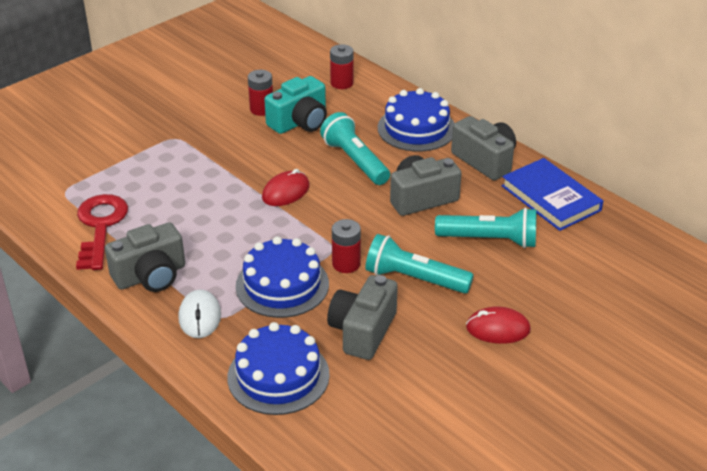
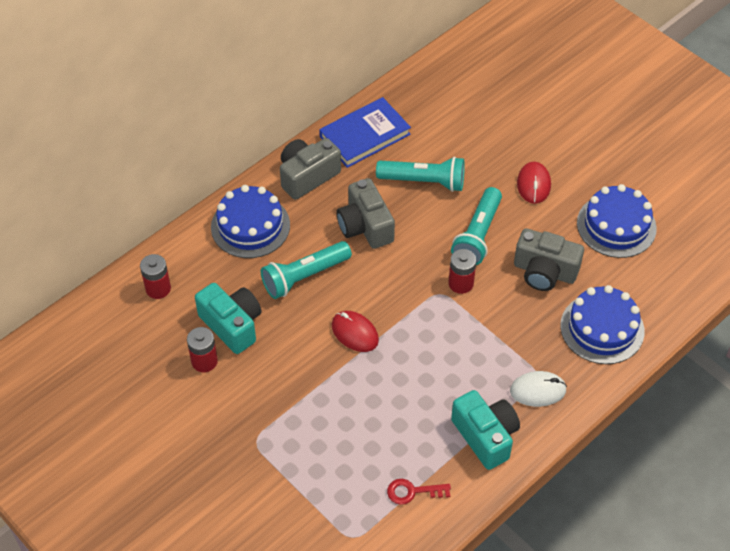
camera: 90 degrees left, 15 degrees up
red key [76,194,128,270] -> red key [387,479,451,505], size x0.54
grey camera [105,222,185,292] -> turquoise camera [451,390,520,470]
blue cake [236,236,329,318] -> blue cake moved to [577,184,657,258]
turquoise flashlight [435,207,536,248] -> turquoise flashlight turned 90 degrees clockwise [376,157,465,192]

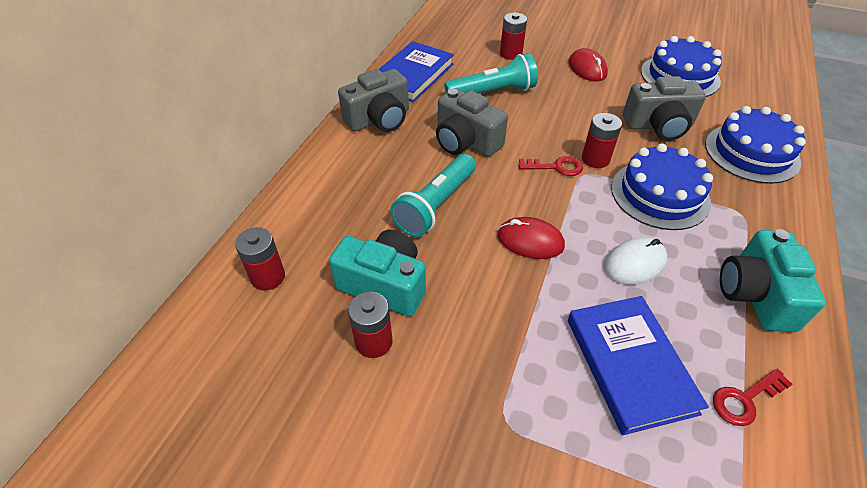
camera: 25 degrees left, 5 degrees down
blue cake [211,185,290,258] -> blue cake moved to [611,144,713,230]
grey camera [280,138,341,200] -> grey camera turned 150 degrees counterclockwise [338,69,409,132]
turquoise flashlight [451,187,502,265] -> none
turquoise camera [451,390,520,470] -> turquoise camera turned 120 degrees counterclockwise [720,229,826,332]
white mouse [510,371,567,407] -> white mouse moved to [604,237,667,285]
none -> red battery [500,13,527,60]
none -> red key [519,156,583,176]
none -> blue book [568,296,709,435]

